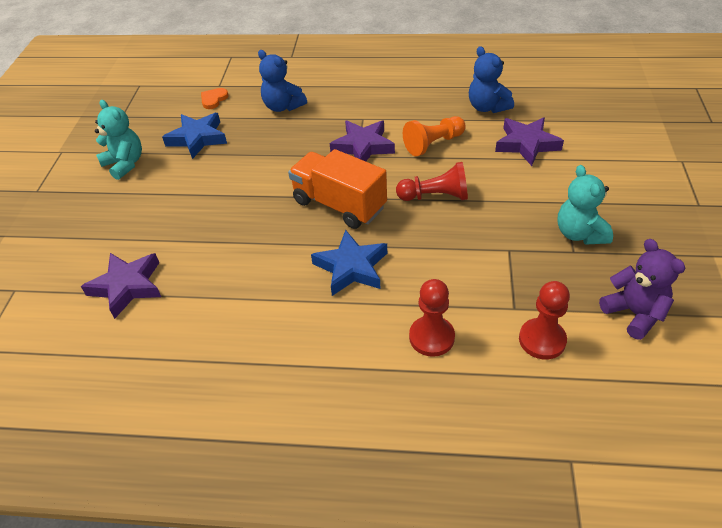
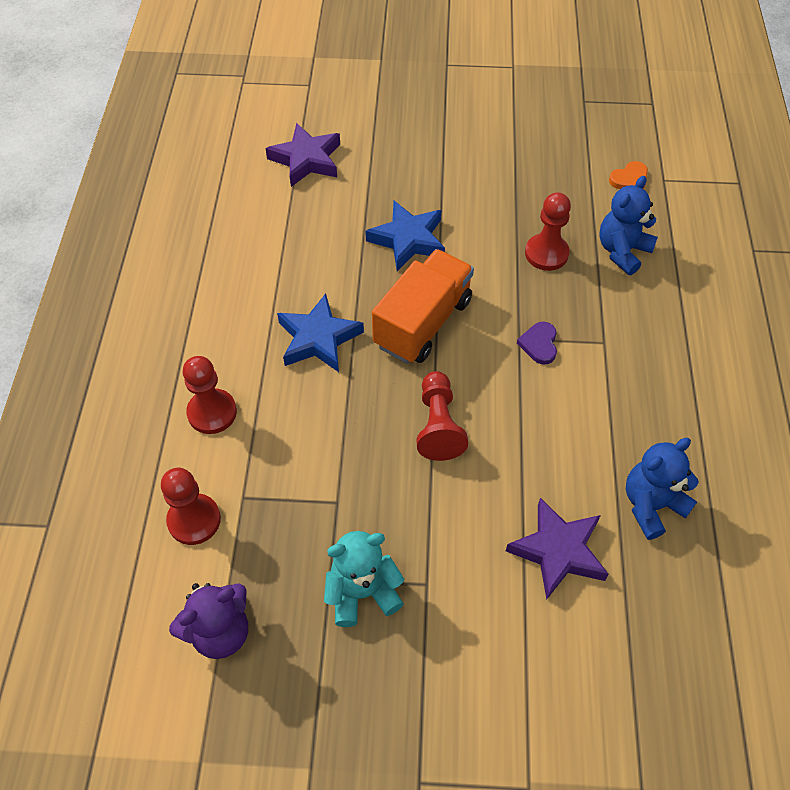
camera: 85 degrees right, 10 degrees up
turquoise teddy bear [95,100,142,180] -> none
blue star [162,113,227,159] -> blue star moved to [365,201,445,271]
orange heart [201,88,229,109] -> orange heart turned 120 degrees clockwise [609,161,648,189]
purple star [329,121,395,161] -> purple heart [517,322,557,365]
orange pawn [403,116,466,156] -> none
none -> red pawn [525,192,571,271]

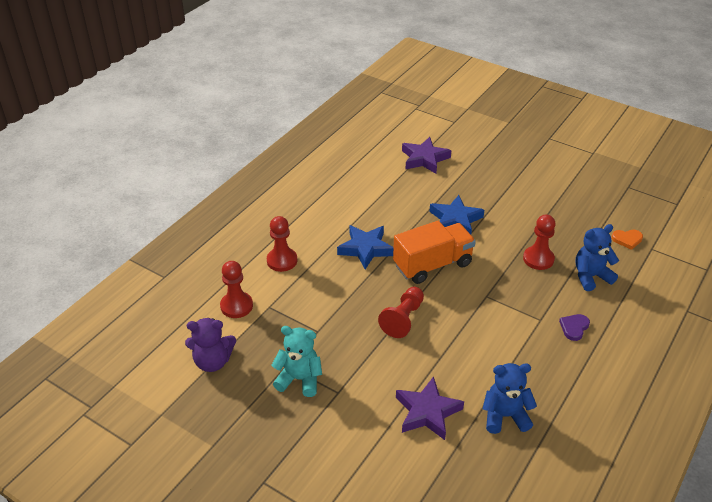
camera: 30 degrees right, 15 degrees down
purple heart [517,322,557,365] -> purple heart moved to [559,314,590,341]

